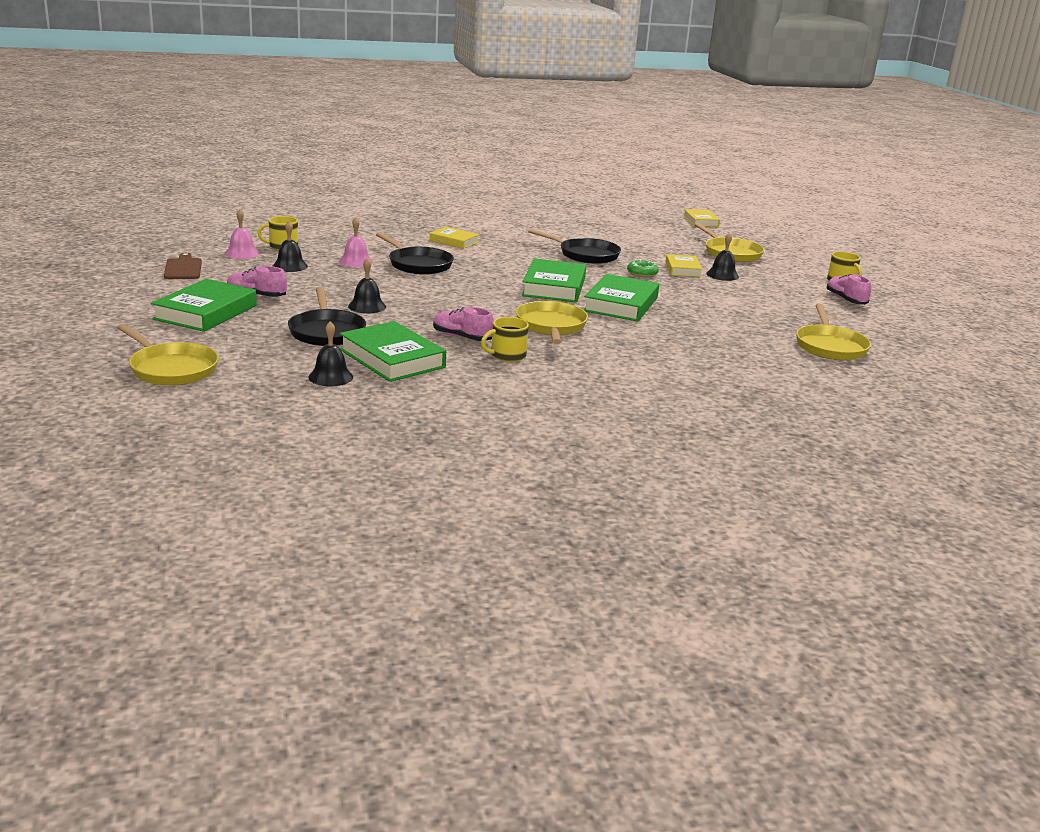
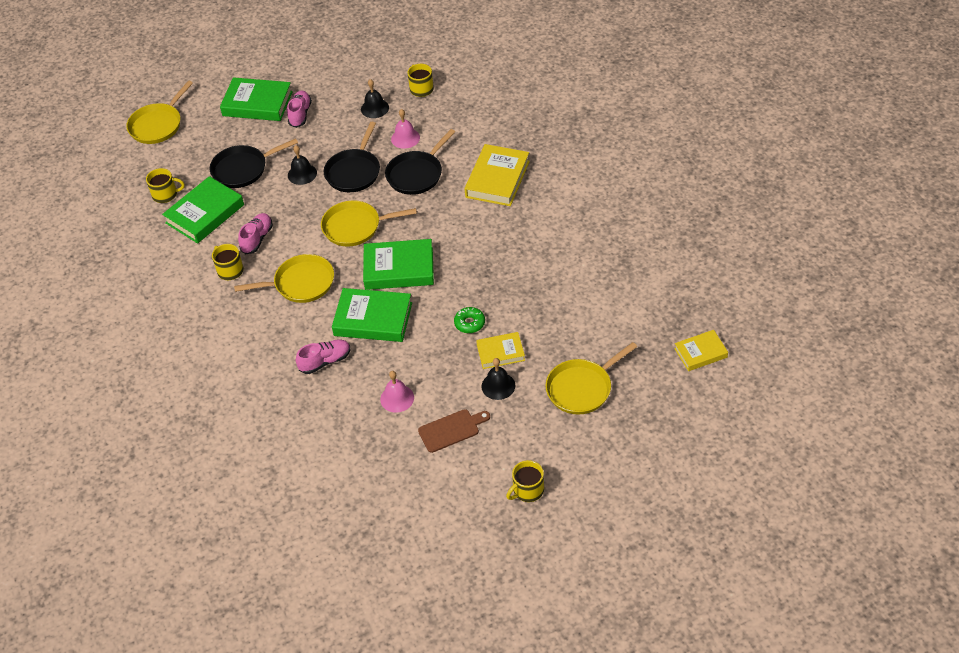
camera: 85 degrees right, 25 degrees up
brown cutting board [164,253,202,279] -> brown cutting board moved to [418,409,490,453]
pink bell [225,209,260,259] -> pink bell moved to [380,371,414,413]
black bell [308,321,353,386] -> yellow mug [146,168,185,203]
yellow book [430,227,479,249] -> yellow book [465,144,530,206], size x1.68
black pan [528,229,621,264] -> black pan moved to [324,122,380,192]
yellow pan [796,304,871,360] -> yellow pan moved to [321,200,417,247]
pink shoe [827,274,871,305] -> pink shoe moved to [296,340,350,374]

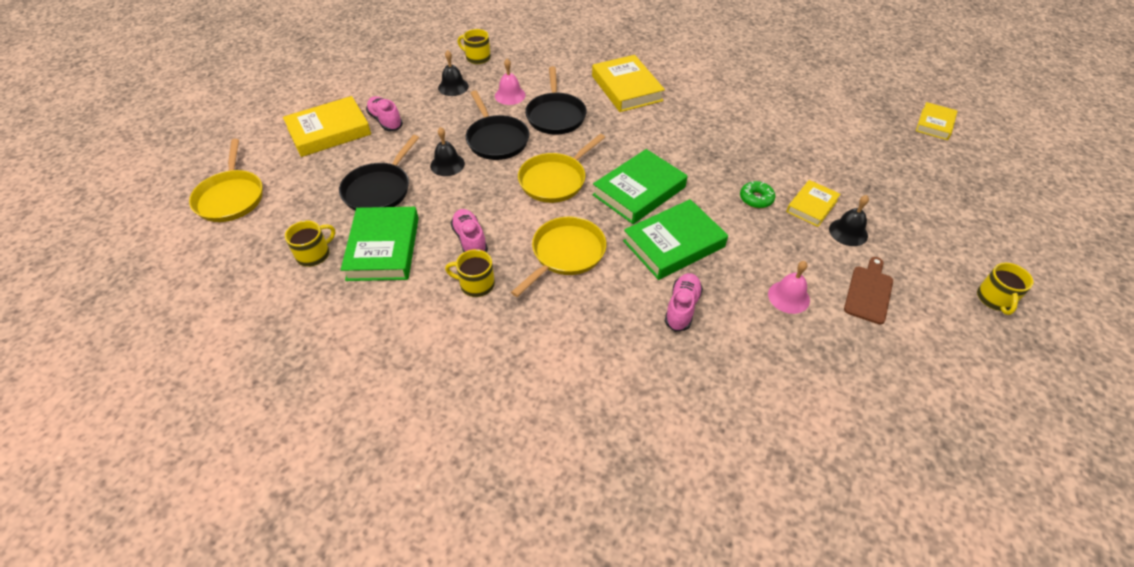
camera: 45 degrees left, 0 degrees up
green book [220,77,293,121] -> yellow book [283,96,371,157]
yellow pan [545,342,637,415] -> none

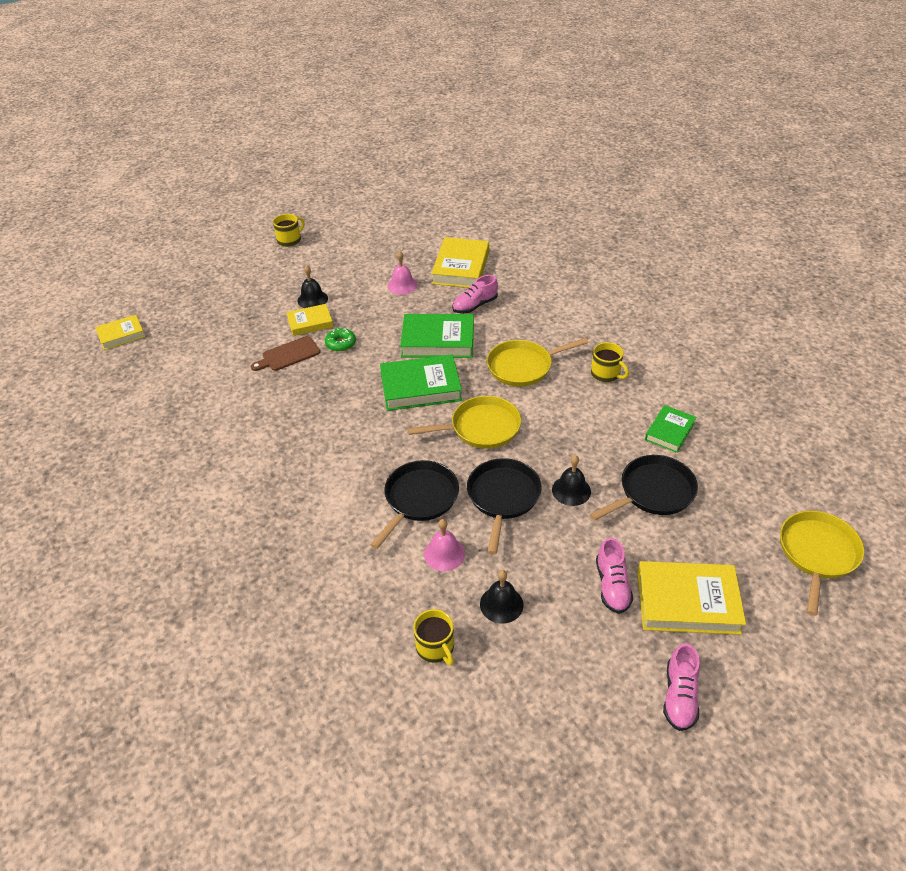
camera: 145 degrees left, 5 degrees down
yellow mug [285,221,335,267] -> none
green book [341,207,419,281] -> green book [645,405,696,453], size x0.59
pink shoe [451,209,488,253] -> pink shoe moved to [663,643,700,731]
yellow book [592,55,665,112] -> yellow book moved to [431,237,489,288]
brown cutting board [844,257,893,324] -> brown cutting board moved to [251,336,320,371]

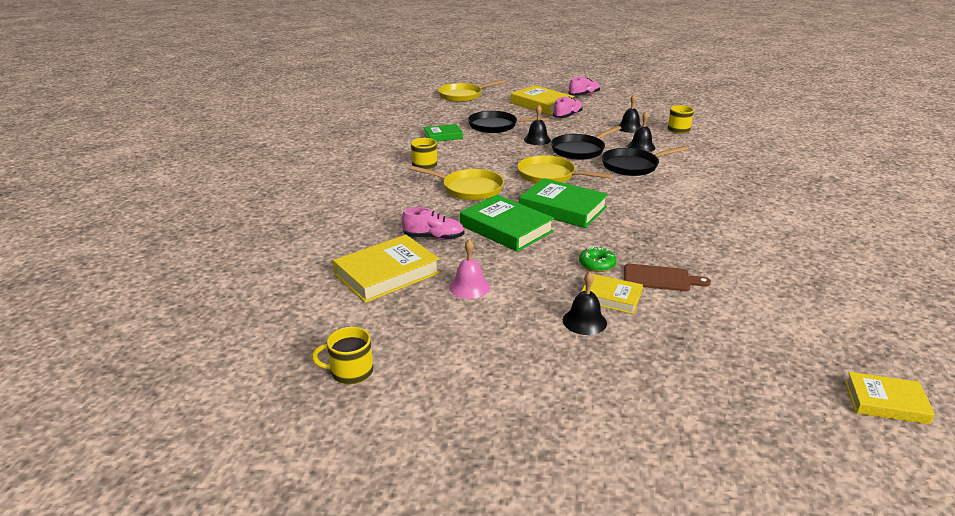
camera: 140 degrees left, 15 degrees down
yellow mug [273,214,305,247] -> yellow mug moved to [312,327,373,384]
pink bell [424,519,465,571] -> black bell [627,111,655,152]

